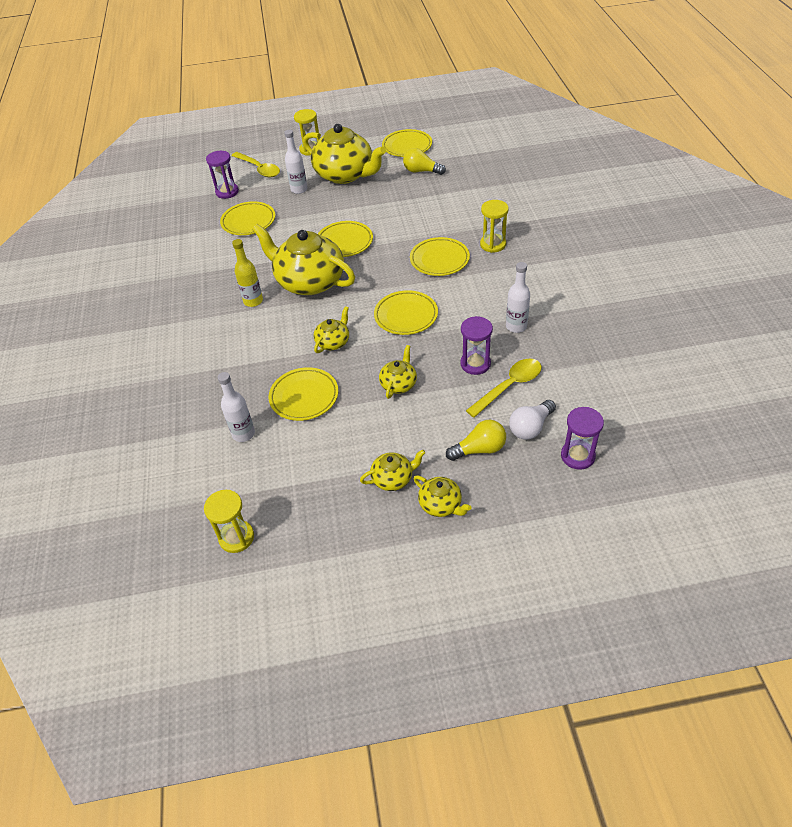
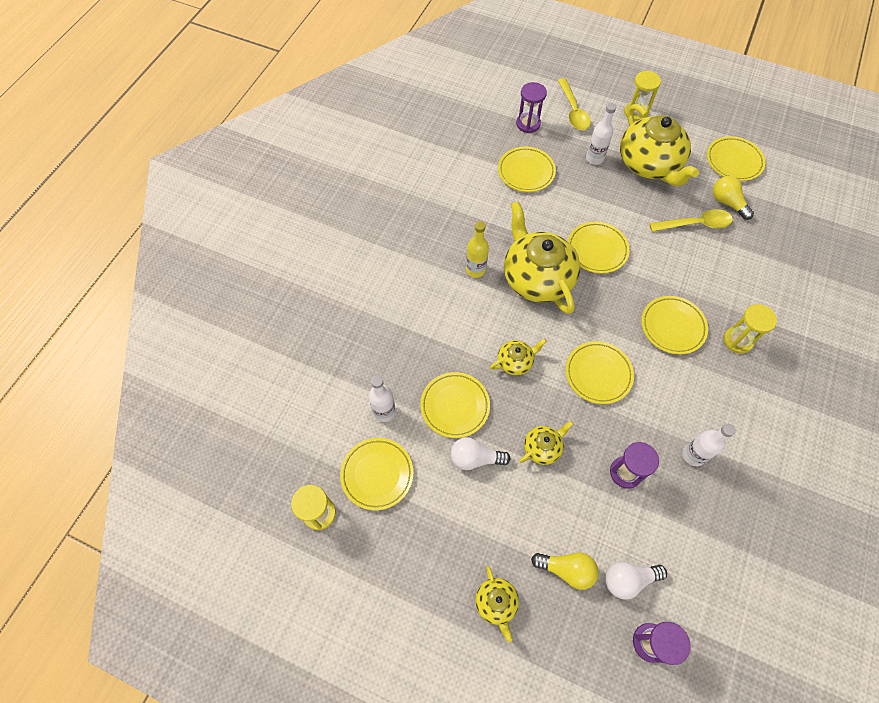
camera: 30 degrees right, 15 degrees up
yellow teapot [360,449,426,491] -> none
yellow spoon [466,358,542,418] -> yellow spoon moved to [649,209,733,232]
none -> yellow plate [340,438,413,511]
none -> white light bulb [450,437,510,470]

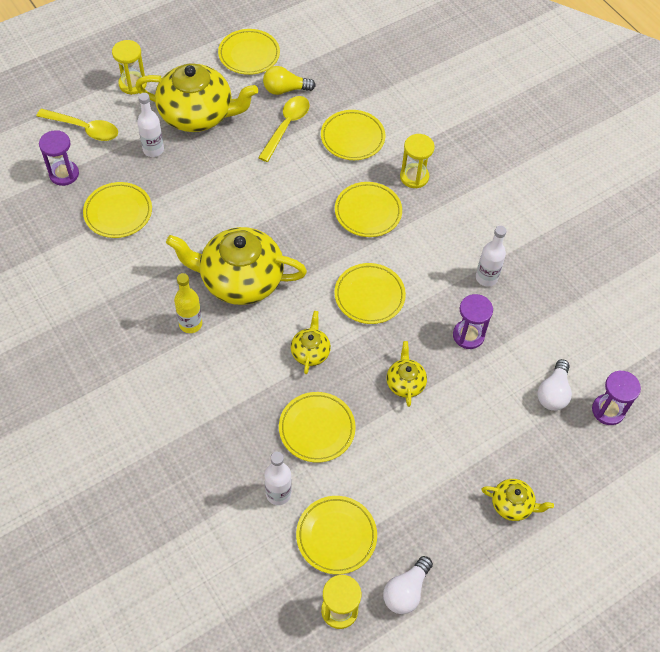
camera: 60 degrees left, 5 degrees down
white light bulb [450,437,510,470] -> white light bulb moved to [383,556,433,614]
yellow light bulb [531,553,599,590] -> none
yellow plate [568,221,630,274] -> yellow plate moved to [321,110,385,160]

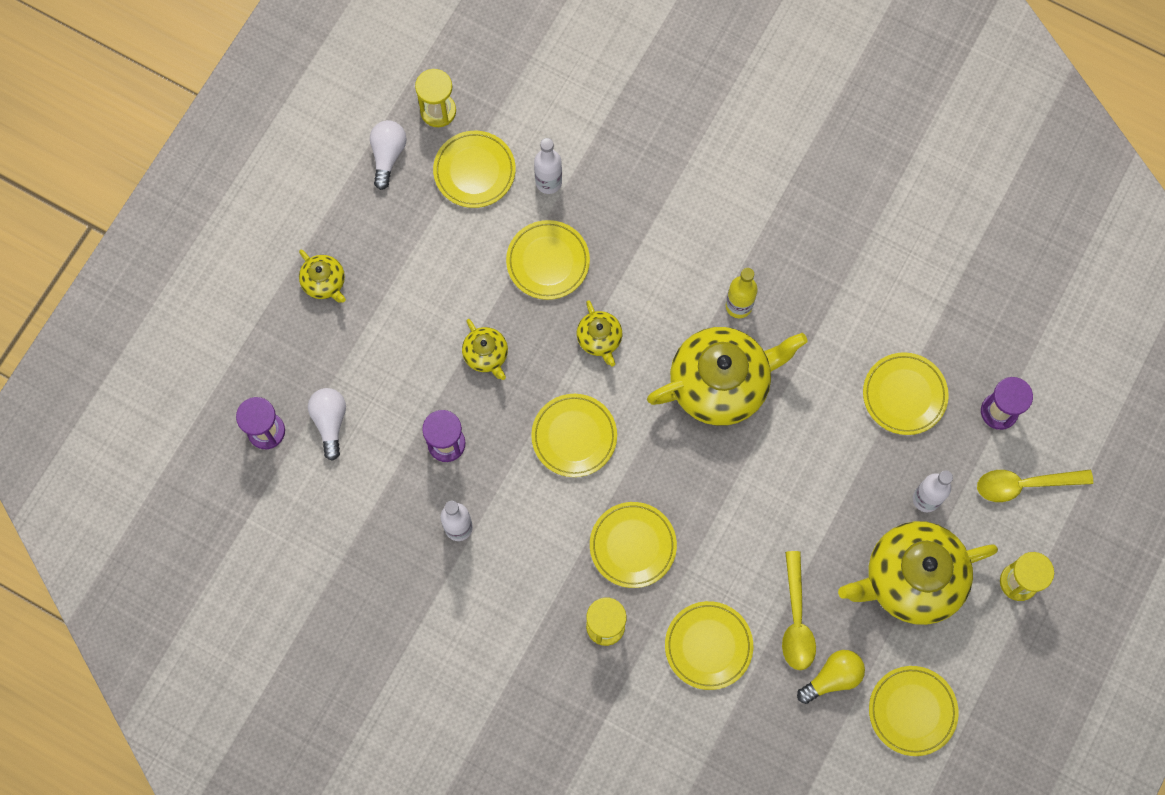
camera: 155 degrees right, 15 degrees up
yellow teapot [481,479,554,521] -> yellow teapot turned 120 degrees counterclockwise [299,249,346,303]

